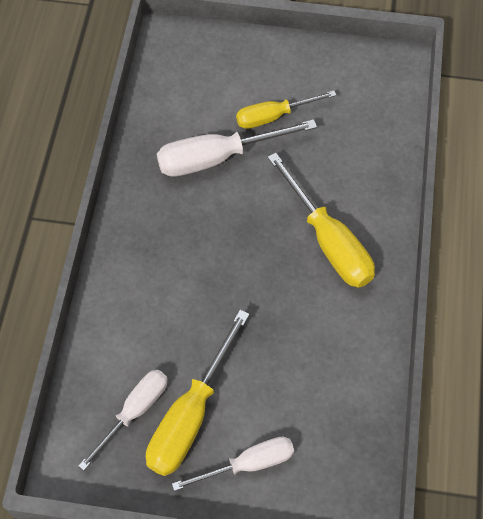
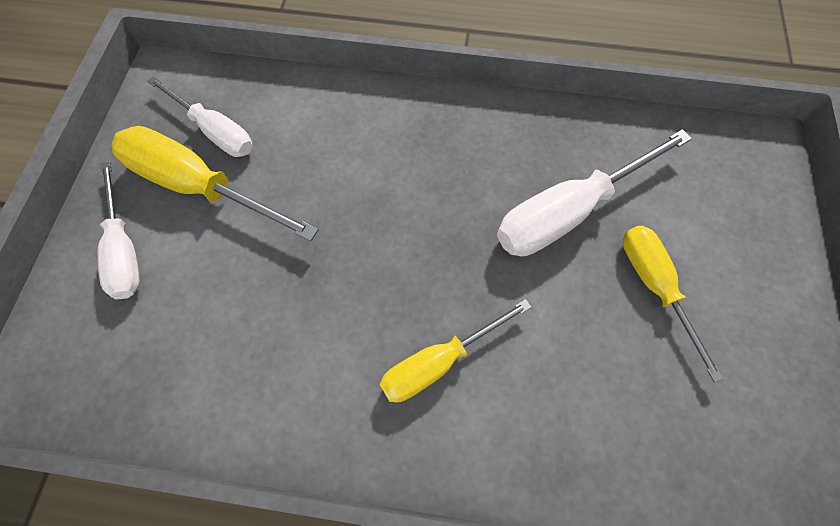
camera: 90 degrees right, 5 degrees up
white screwdriver [157,119,317,177] -> white screwdriver turned 105 degrees counterclockwise [497,129,692,256]
yellow screwdriver [267,153,375,288] -> yellow screwdriver [380,299,532,403], size x0.65

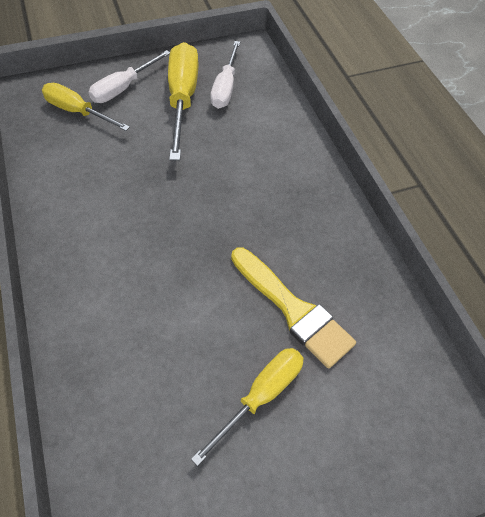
camera: 60 degrees right, 10 degrees down
yellow screwdriver [380,299,532,403] -> yellow screwdriver moved to [42,83,130,131]
white screwdriver [497,129,692,256] -> yellow brush [231,248,356,368]

